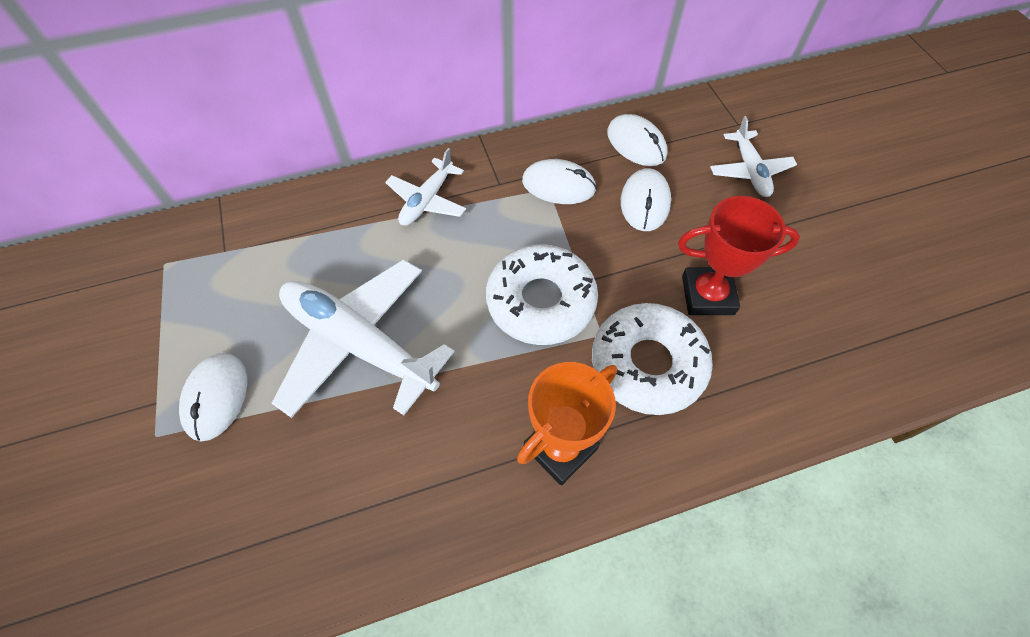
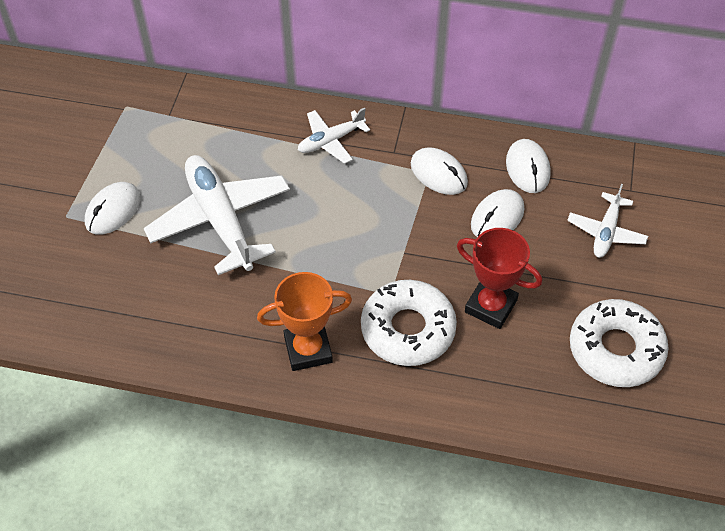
camera: 30 degrees right, 5 degrees down
white donut [486,244,598,345] -> white donut moved to [570,299,669,387]

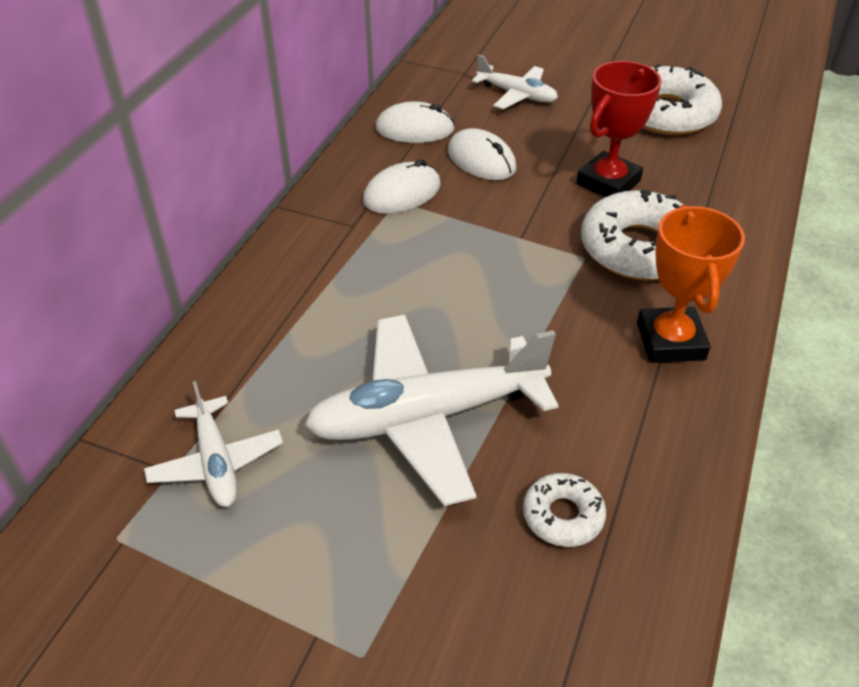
camera: 80 degrees left, 10 degrees down
white mouse [85,182,140,234] -> none
white plane [298,108,370,164] -> white plane moved to [144,381,283,507]
none -> white donut [523,473,606,547]

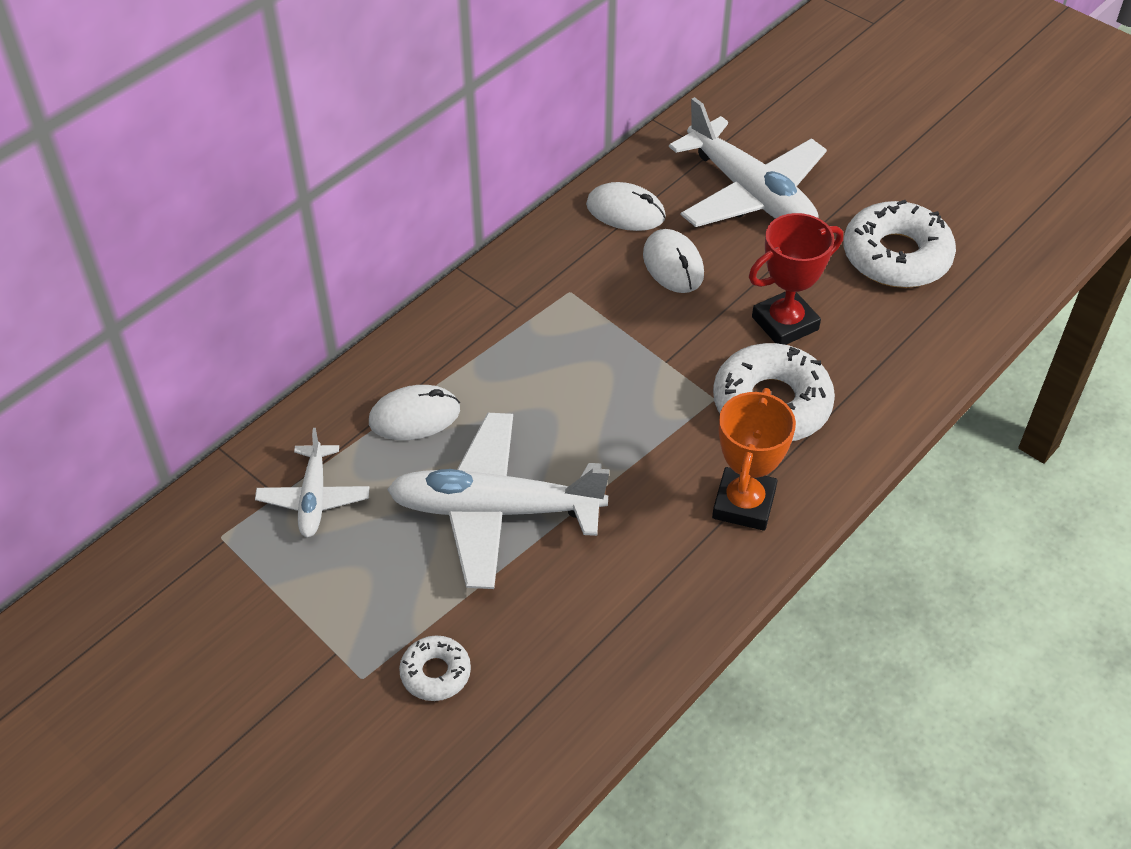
camera: 20 degrees right, 5 degrees up
white mouse [363,159,441,214] -> white mouse moved to [369,385,460,440]
white plane [472,55,558,109] -> white plane [669,97,827,227], size x1.87
white donut [523,473,606,547] -> white donut moved to [399,635,471,701]

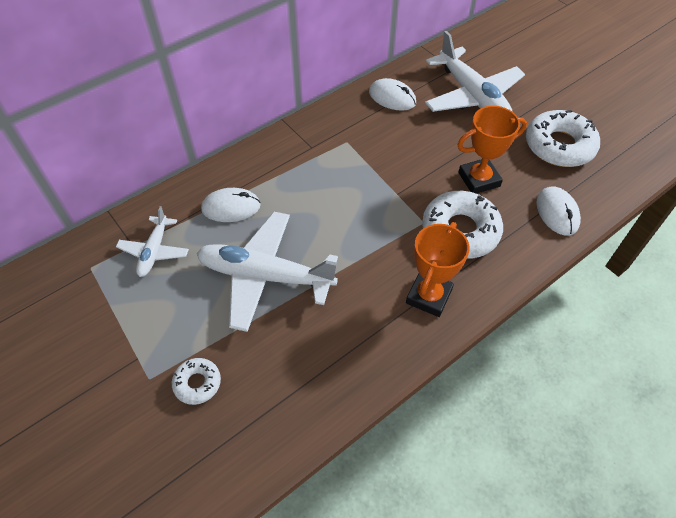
camera: 10 degrees right, 5 degrees up
white mouse [643,229,704,293] -> white mouse moved to [536,186,581,235]
red trophy [749,213,843,345] -> orange trophy [457,106,527,194]

